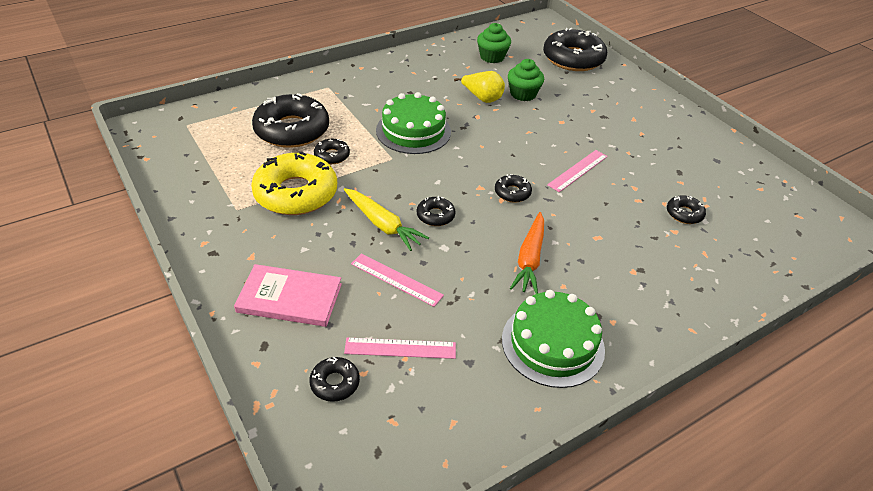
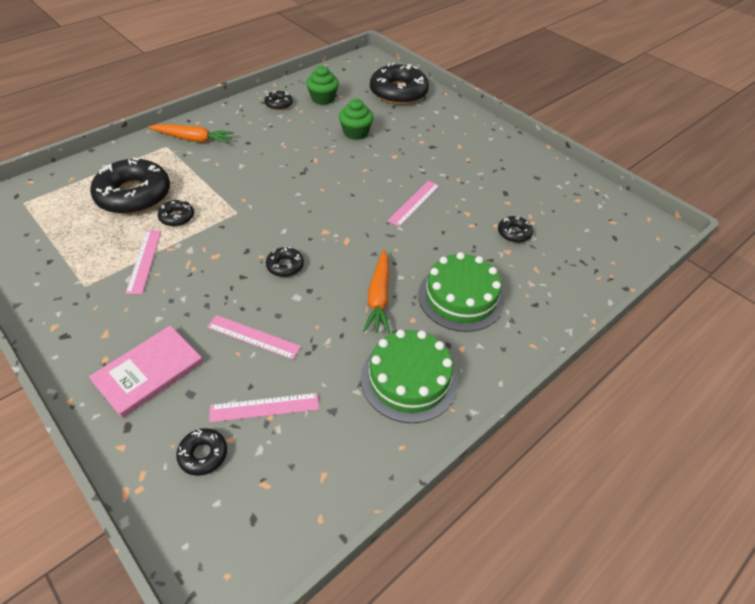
camera: 10 degrees left, 5 degrees up
pink book [234,264,342,327] -> pink book turned 45 degrees counterclockwise [89,326,203,418]
yellow donut [251,152,337,215] -> pink ruler [126,230,161,294]
yellow carrot [344,188,429,251] -> none
green cake [376,92,451,154] -> green cake moved to [418,252,504,332]
yellow pear [454,71,505,103] -> none
black donut [495,174,532,203] -> black donut moved to [264,90,293,110]
none -> orange carrot [148,124,234,144]

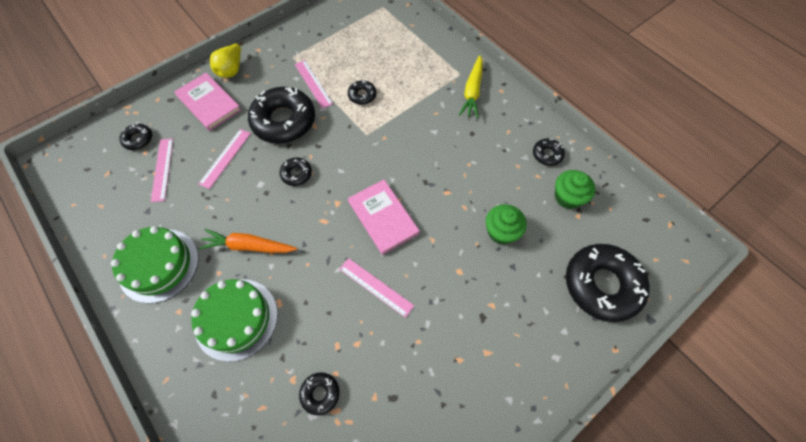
camera: 95 degrees right, 15 degrees up
black donut [90,158,170,214] -> black donut moved to [248,87,315,144]
pink ruler [126,230,161,294] -> pink ruler turned 60 degrees clockwise [295,60,333,109]
orange carrot [148,124,234,144] -> yellow carrot [459,55,483,118]
none -> yellow pear [210,42,243,78]
none -> pink book [348,180,420,255]

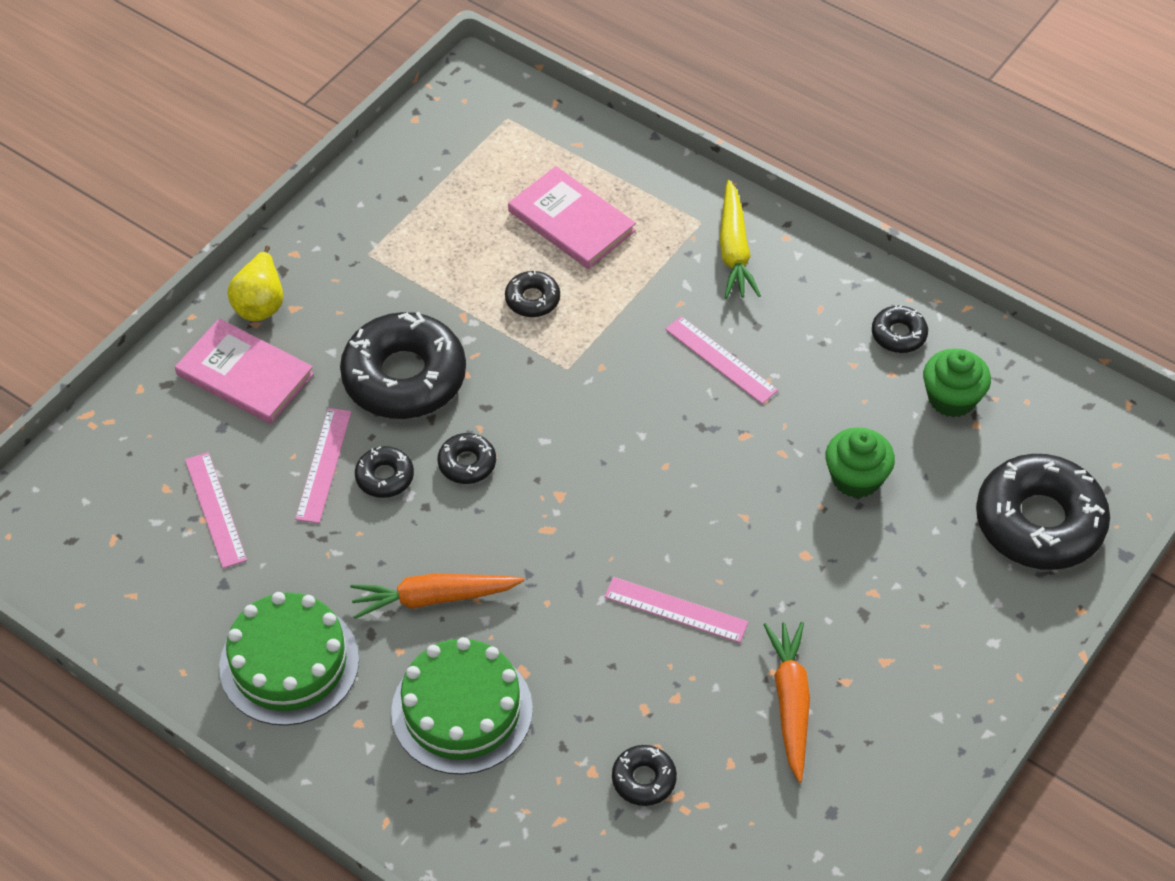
camera: 15 degrees left, 10 degrees down
black donut [119,123,152,150] -> black donut moved to [355,446,414,498]
pink ruler [295,60,333,109] -> pink ruler moved to [665,316,778,404]
pink book [348,180,420,255] -> pink book moved to [508,166,636,269]
none -> orange carrot [763,622,810,783]

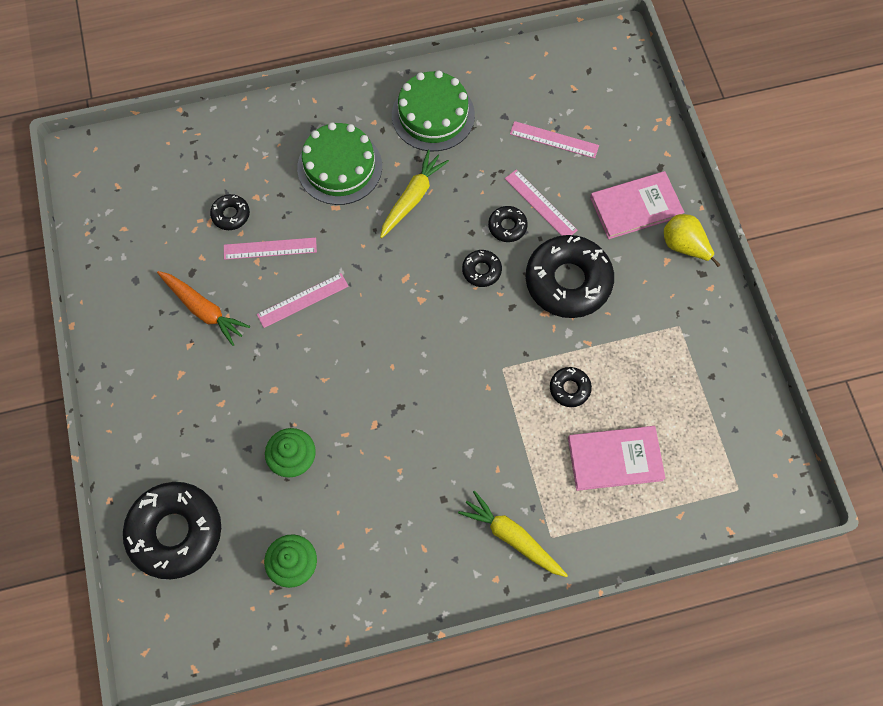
camera: 130 degrees right, 15 degrees up
orange carrot [350,573,525,619] -> yellow carrot [380,150,449,238]
pink ruler [665,316,778,404] -> pink ruler moved to [224,238,317,260]
black donut [872,305,928,353] -> none

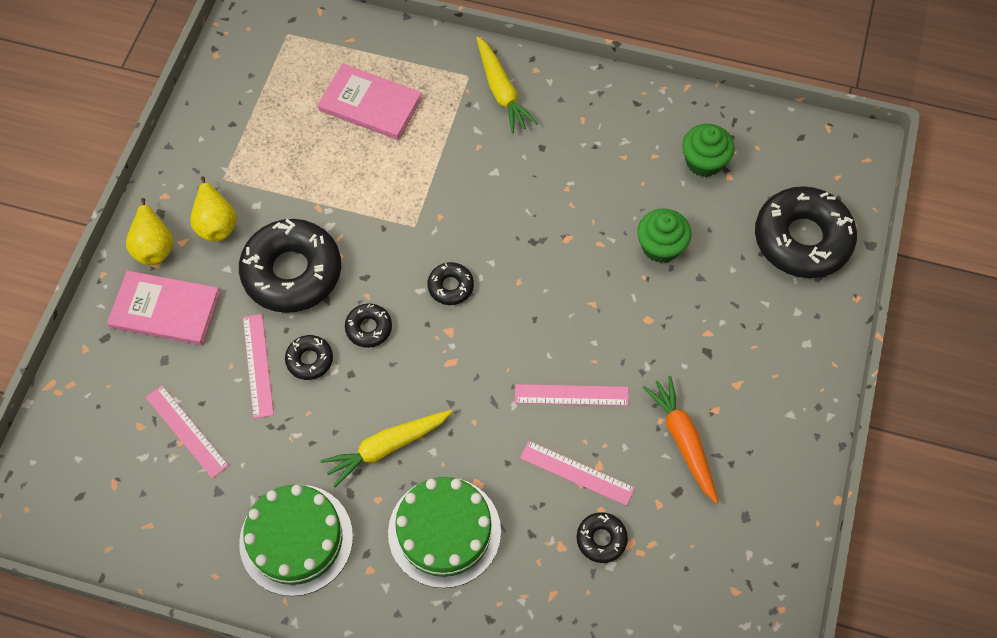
camera: 150 degrees left, 5 degrees down
black donut [550,367,592,407] -> black donut moved to [428,262,474,305]
none -> yellow pear [190,176,237,242]

